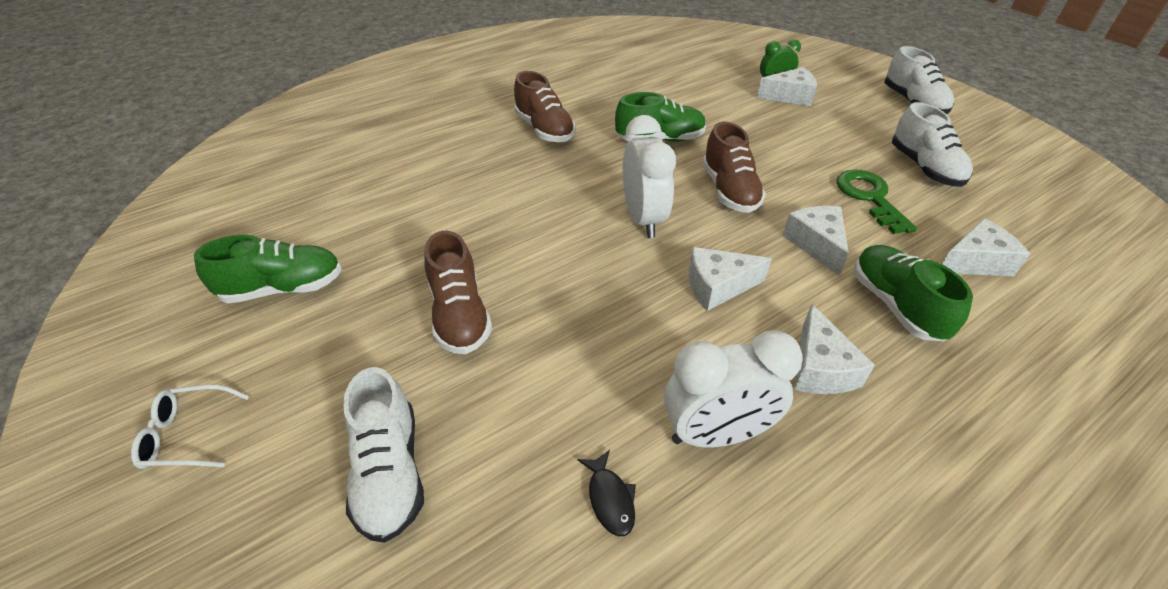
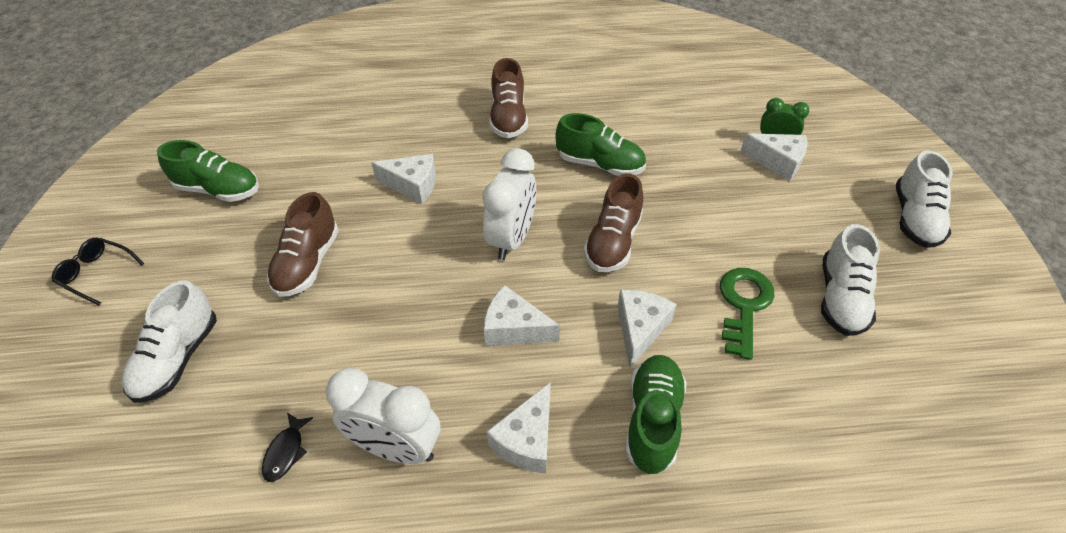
camera: 30 degrees right, 5 degrees up
white glasses [131,385,249,469] -> black glasses [52,238,144,305]
white cheese [942,218,1030,276] -> white cheese moved to [371,154,436,204]

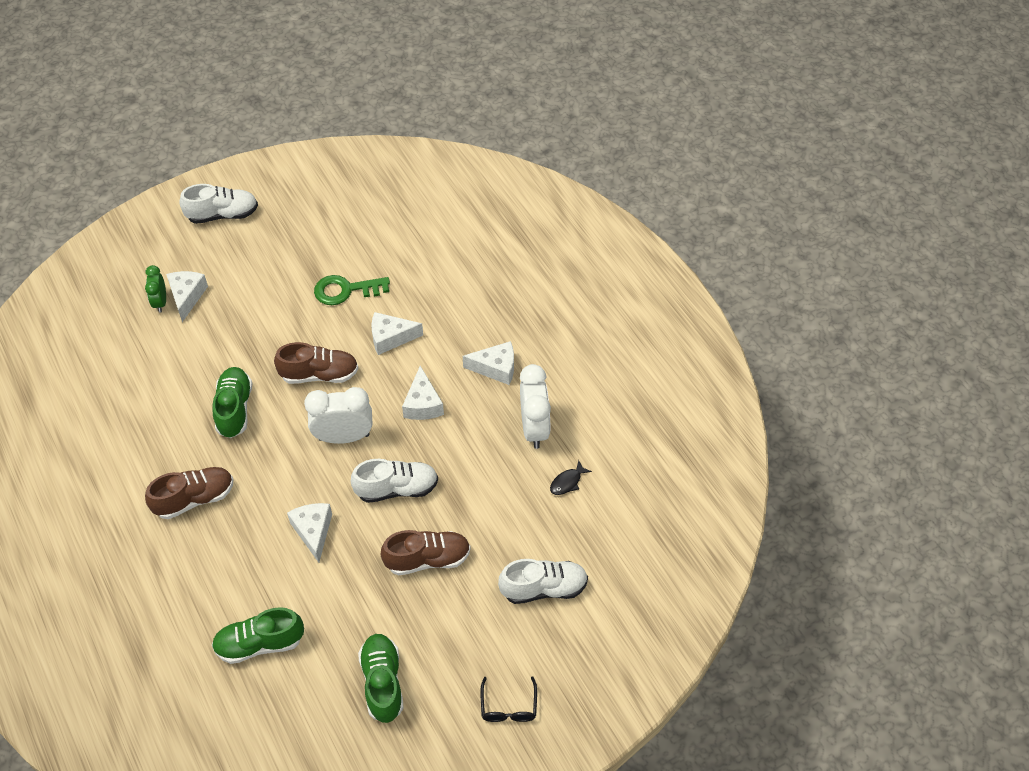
camera: 115 degrees left, 5 degrees up
black fish [262,413,313,482] -> black fish turned 150 degrees clockwise [550,460,592,495]
green shoe [625,355,687,474] -> green shoe moved to [212,607,304,664]
white shoe [821,224,880,336] -> white shoe moved to [350,459,438,503]

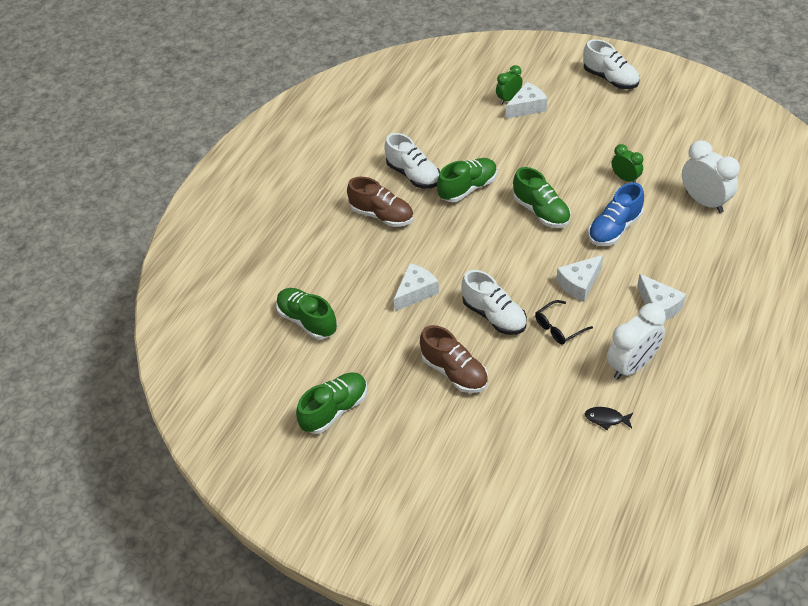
camera: 60 degrees right, 5 degrees down
brown shoe [274,342,358,384] -> green shoe [513,167,571,228]
white clock [304,387,372,444] -> white clock moved to [682,140,740,213]
green key [314,275,390,305] -> green clock [612,144,643,183]
white cheese [371,312,423,355] -> blue shoe [588,183,644,246]
black glasses [480,676,537,722] -> black glasses moved to [535,300,593,345]
white shoe [498,559,588,604] -> white shoe moved to [384,133,440,189]

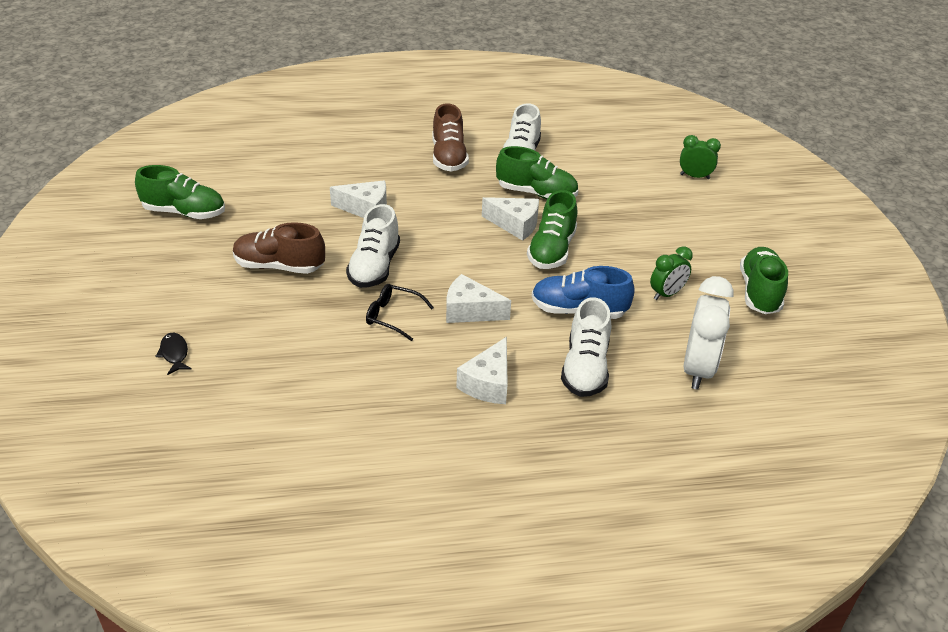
camera: 50 degrees right, 10 degrees down
green shoe [276,288,337,339] -> green shoe moved to [740,247,788,314]
brown shoe [420,325,488,393] -> brown shoe turned 90 degrees clockwise [233,222,325,274]
white cheese [506,82,547,119] -> white cheese moved to [482,197,539,241]
white shoe [583,39,639,89] -> white shoe moved to [561,297,611,397]
black fish [585,407,633,430] -> black fish moved to [155,333,192,375]
white clock [607,303,666,380] -> none
green clock [612,144,643,183] -> green clock turned 45 degrees clockwise [650,247,693,300]

